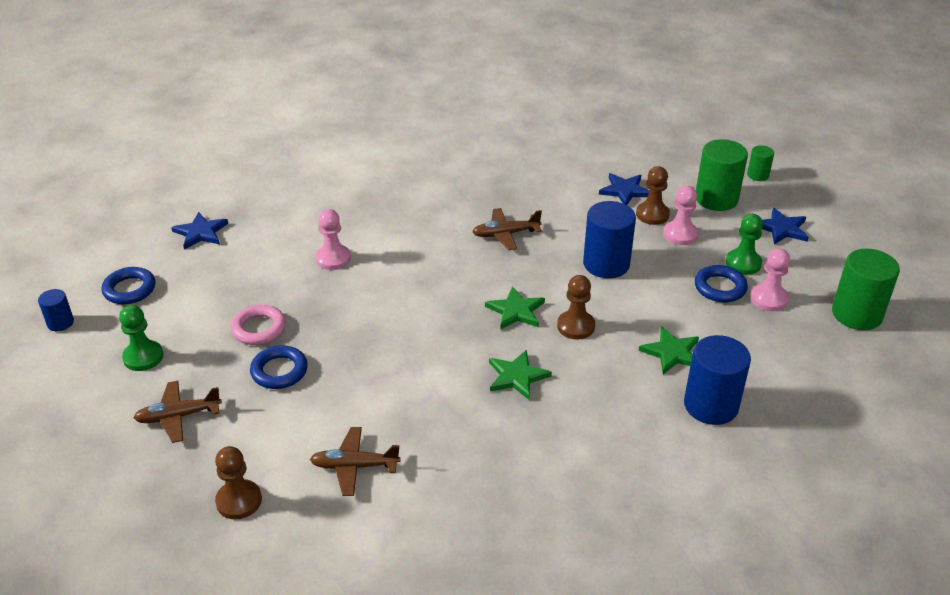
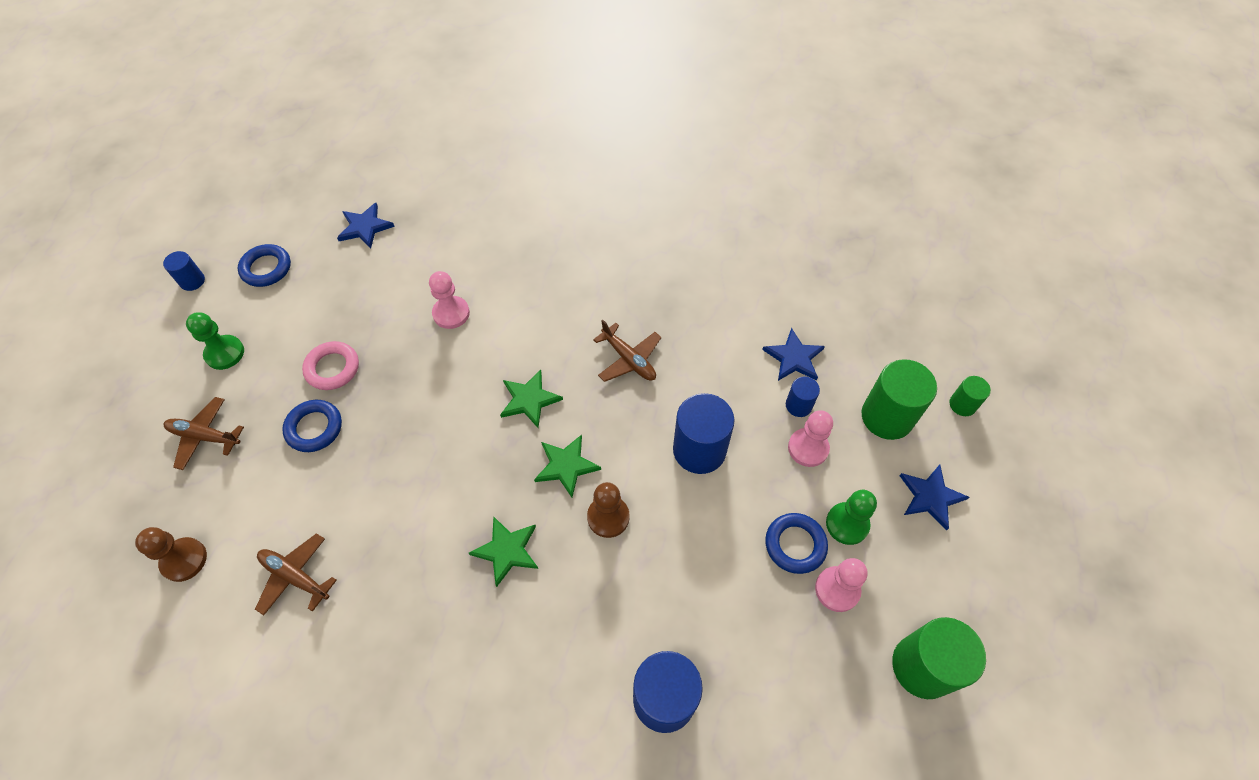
camera: 30 degrees right, 20 degrees up
brown plane [473,208,542,250] -> brown plane turned 150 degrees counterclockwise [593,320,661,382]
brown pawn [636,166,670,225] -> blue cylinder [786,377,820,417]
green star [639,326,699,374] -> green star moved to [500,370,563,428]

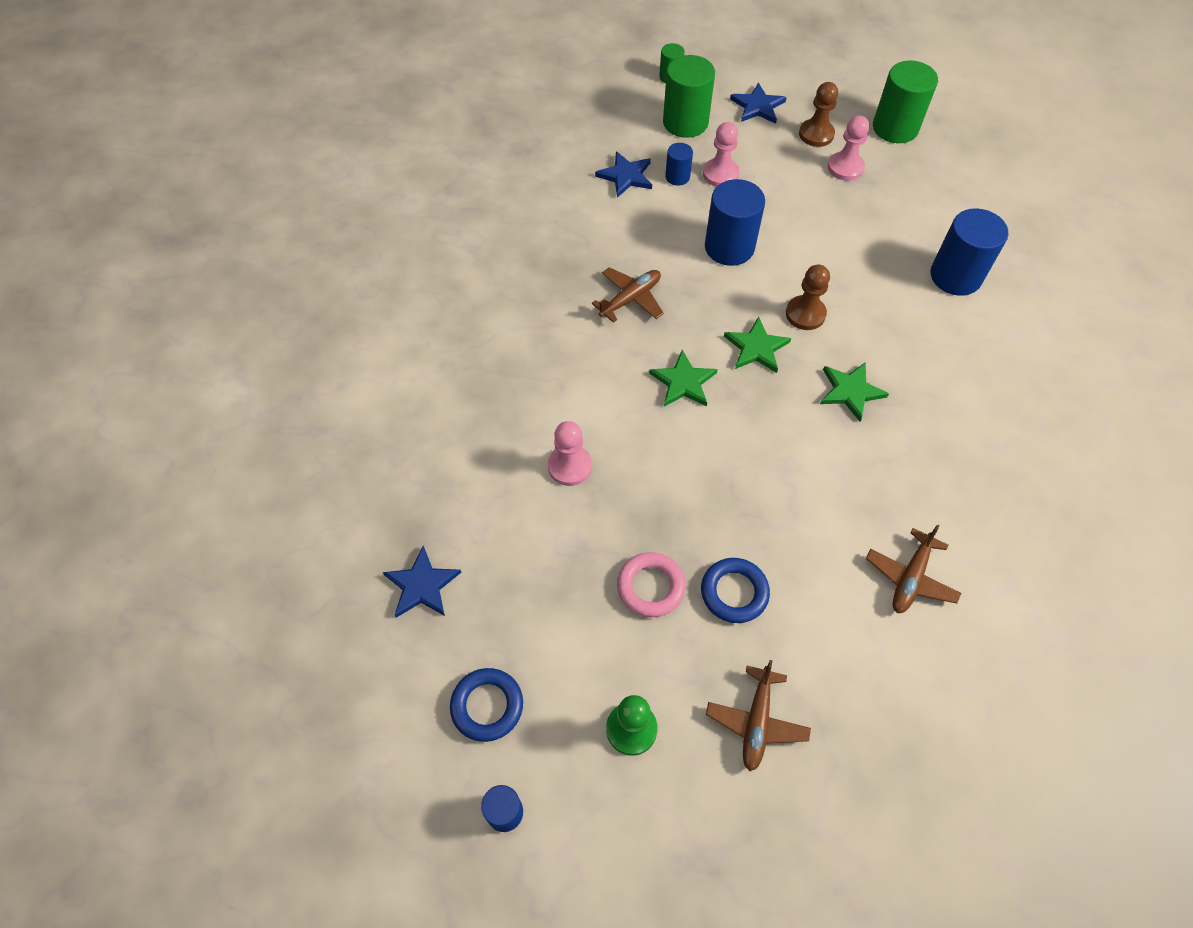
camera: 90 degrees left, 0 degrees up
brown pawn [135,527,207,582] -> brown pawn moved to [799,82,838,147]
blue ring [765,513,828,574] -> none
green pawn [826,490,877,545] -> none

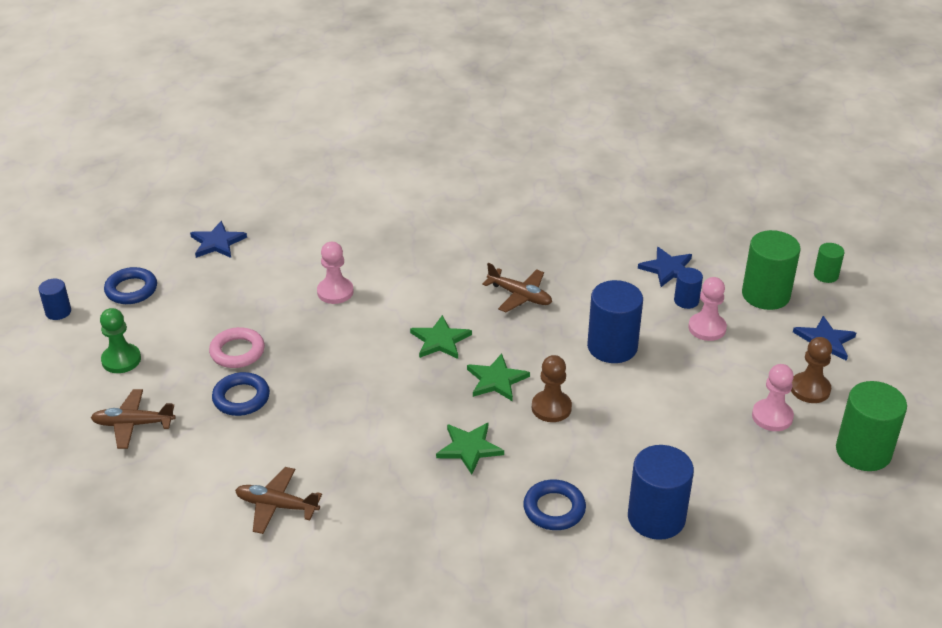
camera: 75 degrees right, 20 degrees down
none -> blue ring [523,480,586,530]

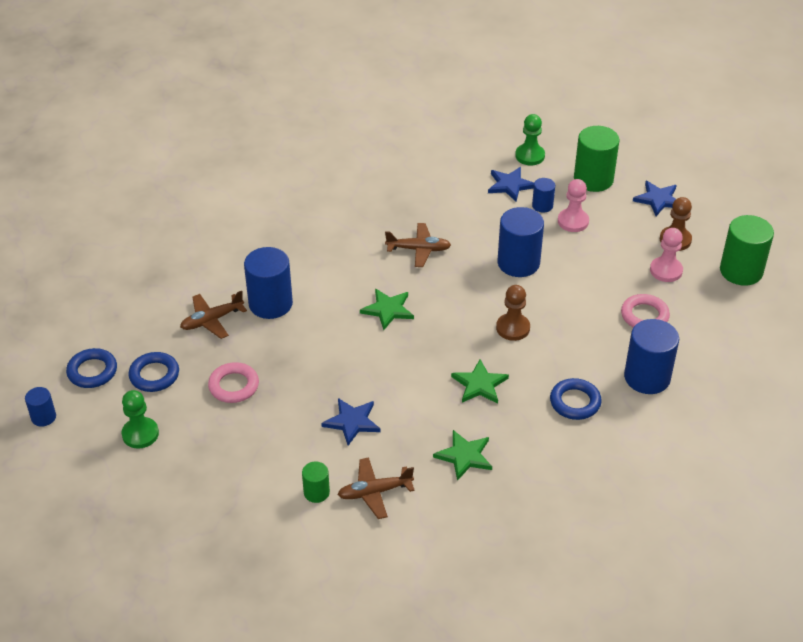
camera: 30 degrees left, 5 degrees up
brown plane [91,389,176,449] -> brown plane moved to [180,291,247,339]
blue star [190,221,247,258] -> blue star moved to [321,398,380,445]
blue ring [212,372,270,416] -> blue ring moved to [129,352,179,392]
pink pawn [317,242,354,304] -> blue cylinder [244,247,293,319]
green star [467,354,530,401] -> green star moved to [433,430,492,481]
green cylinder [814,243,844,283] -> green cylinder moved to [302,462,330,503]
none -> green pawn [515,114,545,165]
none -> pink ring [621,294,670,328]

